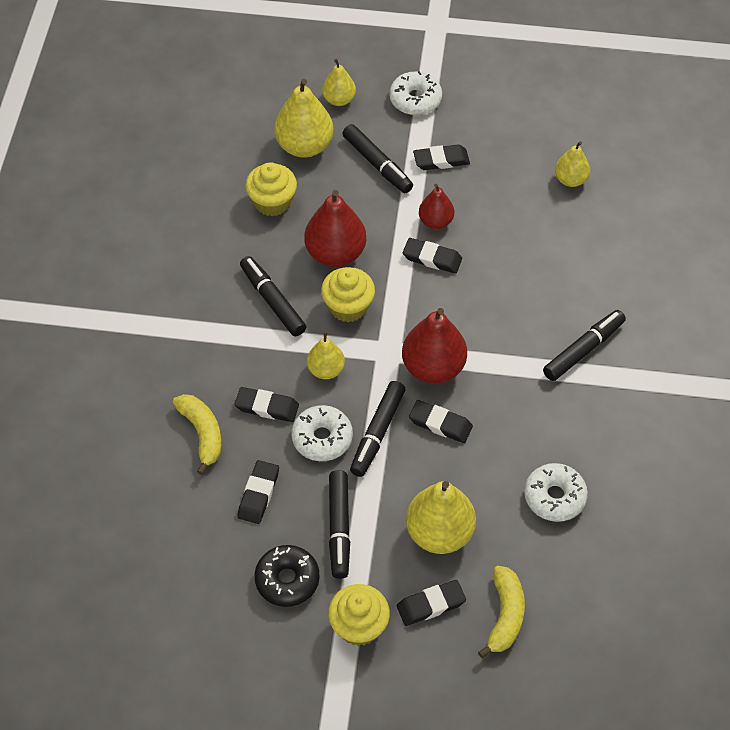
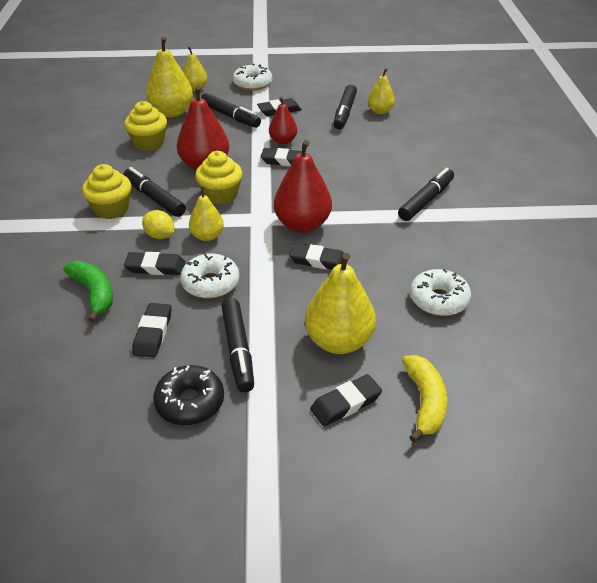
camera: 10 degrees left, 15 degrees down
yellow banana [173,394,222,475] -> green banana [63,261,113,322]
yellow cupcake [328,584,390,646] -> yellow cupcake moved to [82,164,131,219]
black marker [350,381,406,477] -> black marker moved to [333,84,357,129]
none -> yellow lemon [142,210,174,239]

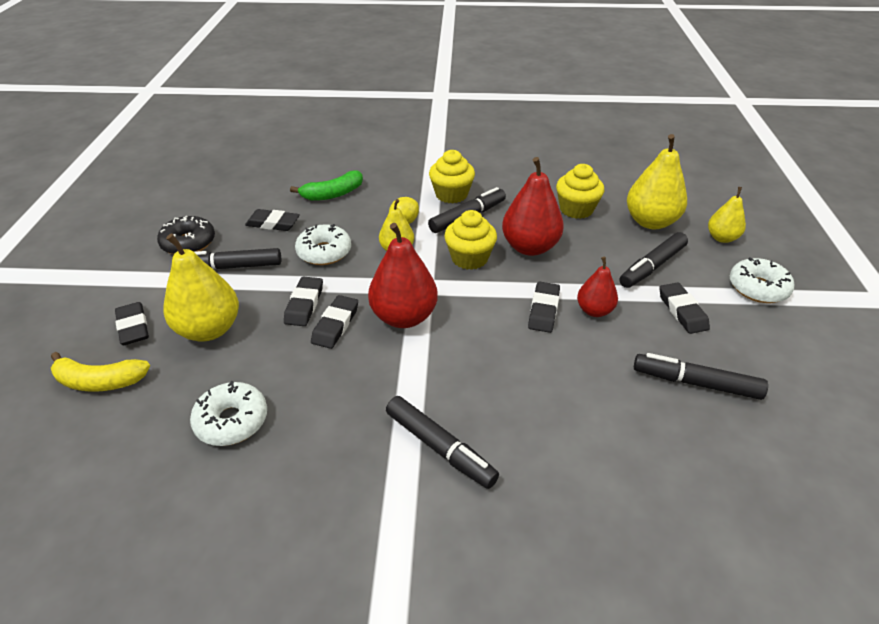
camera: 95 degrees right, 0 degrees up
black eraser [124,252,186,275] -> black eraser moved to [284,277,323,326]
yellow pear [368,68,395,114] -> none

